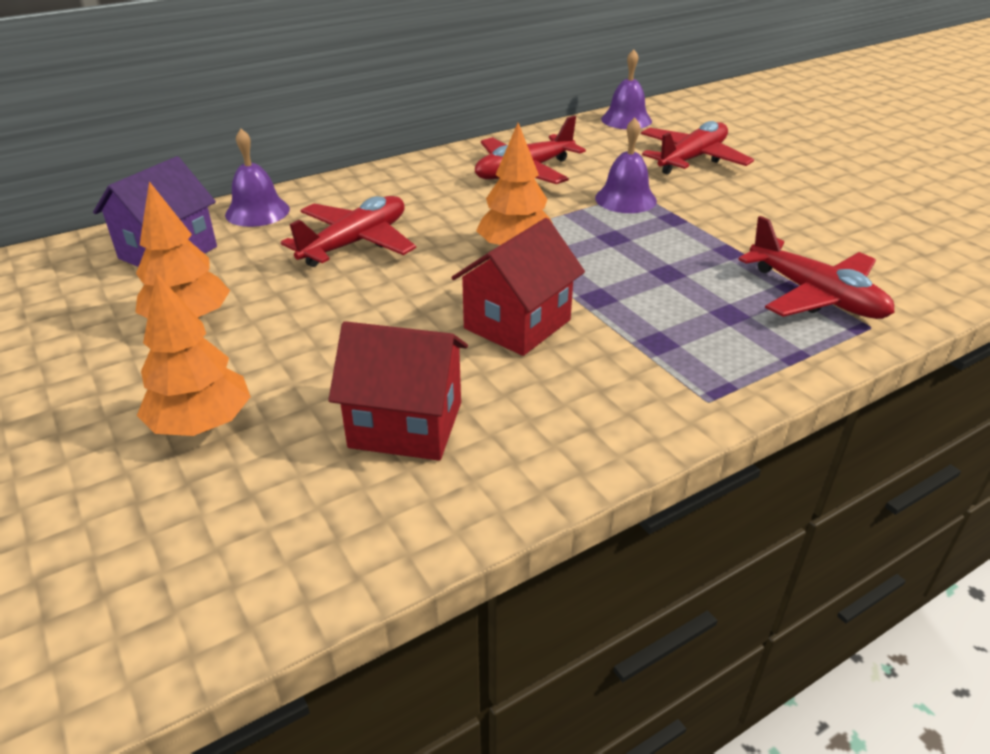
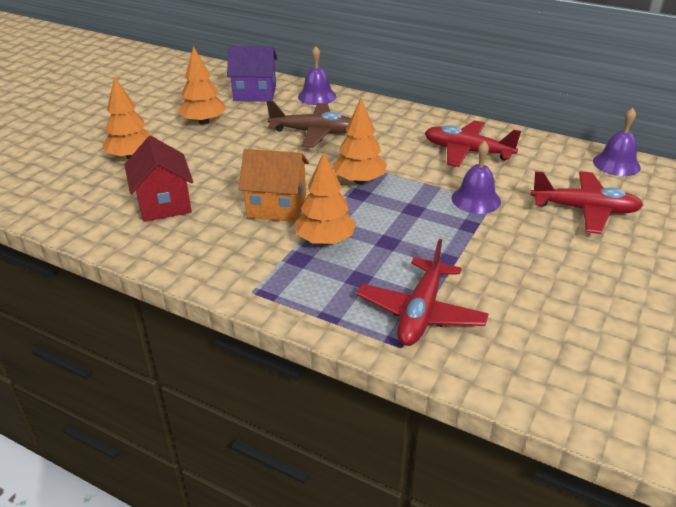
camera: 60 degrees right, 0 degrees up
red plane [281,196,416,267] -> brown plane [267,101,351,148]
red house [451,218,585,356] -> orange house [239,149,309,222]
none -> orange tree [295,152,356,245]

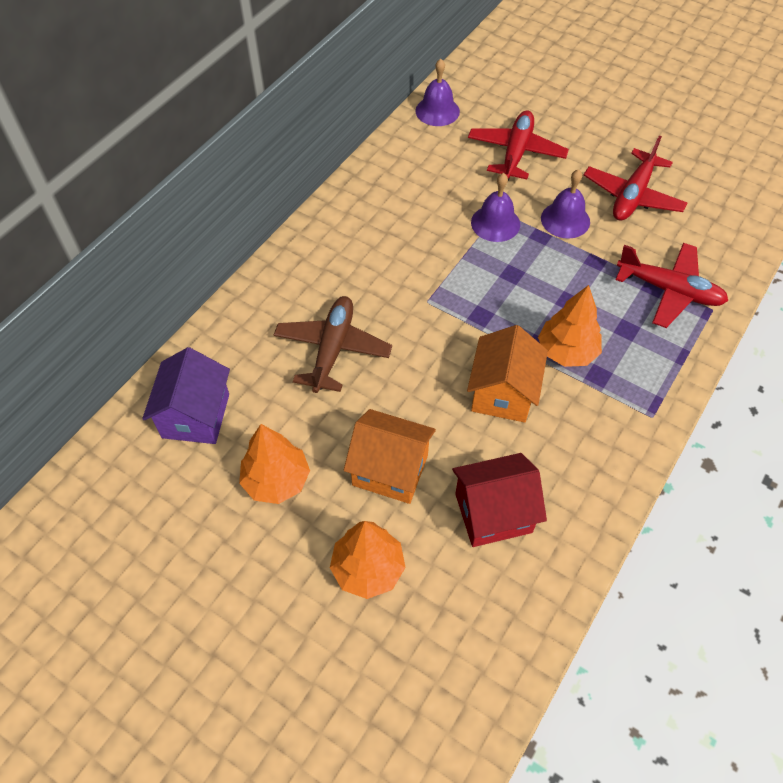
camera: 85 degrees left, 20 degrees up
purple bell [298,46,336,105] -> purple bell moved to [541,169,590,238]
orange tree [333,99,387,184] -> none
red plane [425,120,521,167] -> red plane moved to [584,135,687,221]
none -> orange house [344,409,436,504]

